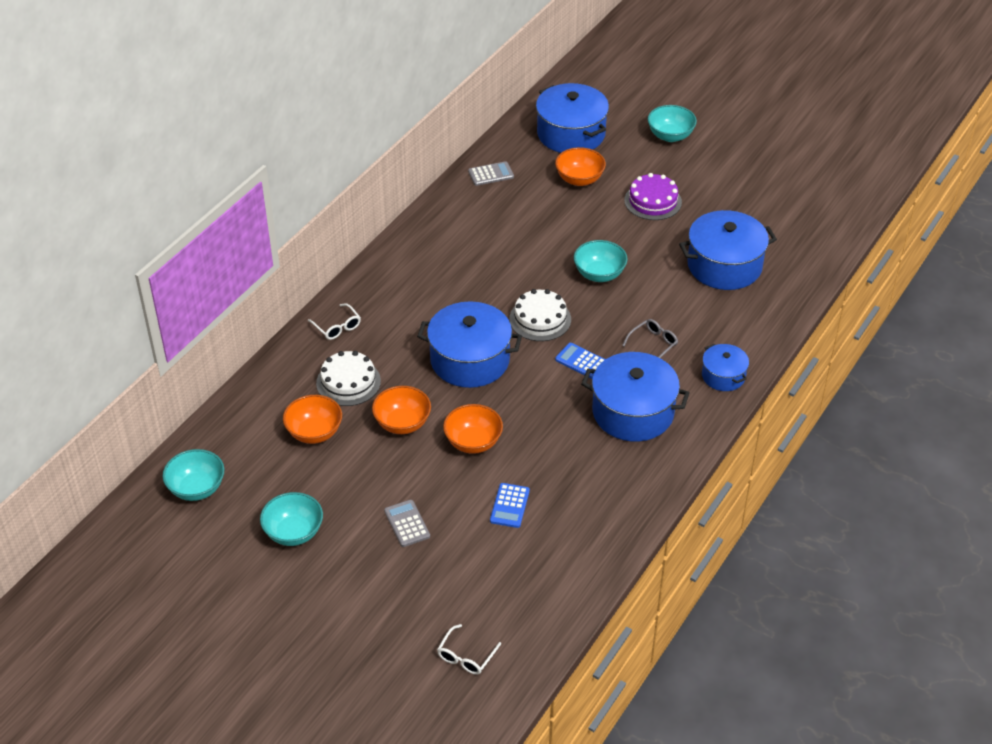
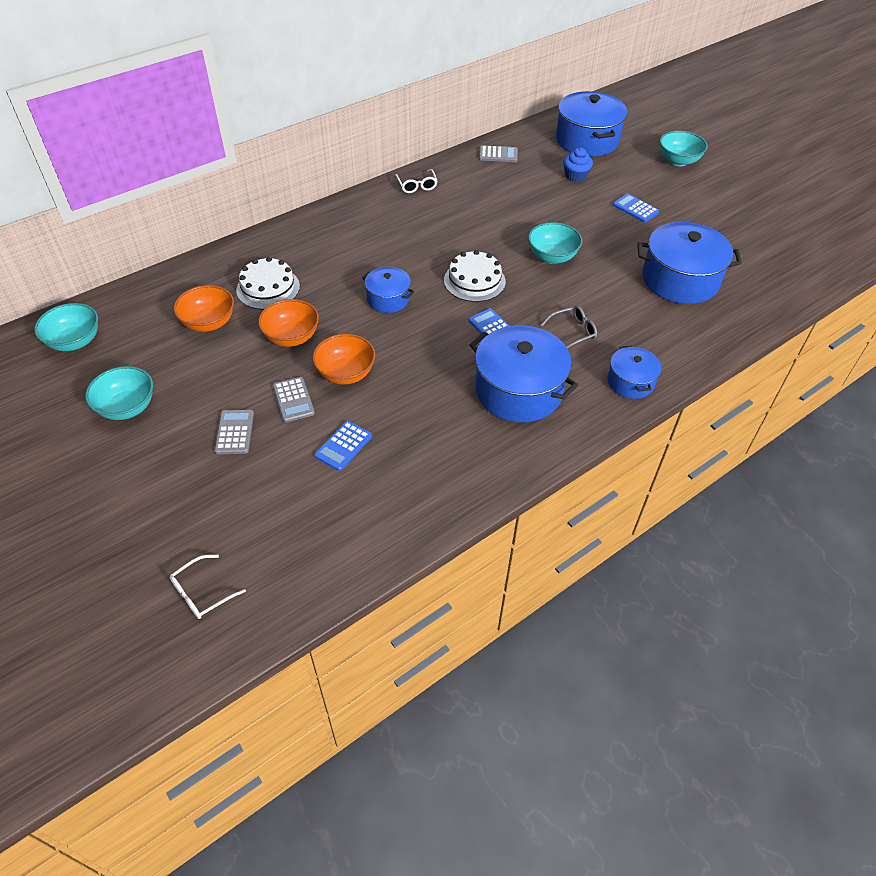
camera: 20 degrees right, 5 degrees up
white glasses [308,303,361,340] -> white glasses moved to [395,169,437,193]
blue pot [417,301,522,388] -> blue pot [362,267,414,313], size x0.55
orange bowl [555,147,606,186] -> blue cupcake [563,147,593,182]
purple cake [624,173,682,220] -> blue calculator [613,193,660,223]
none -> grey calculator [273,377,315,422]

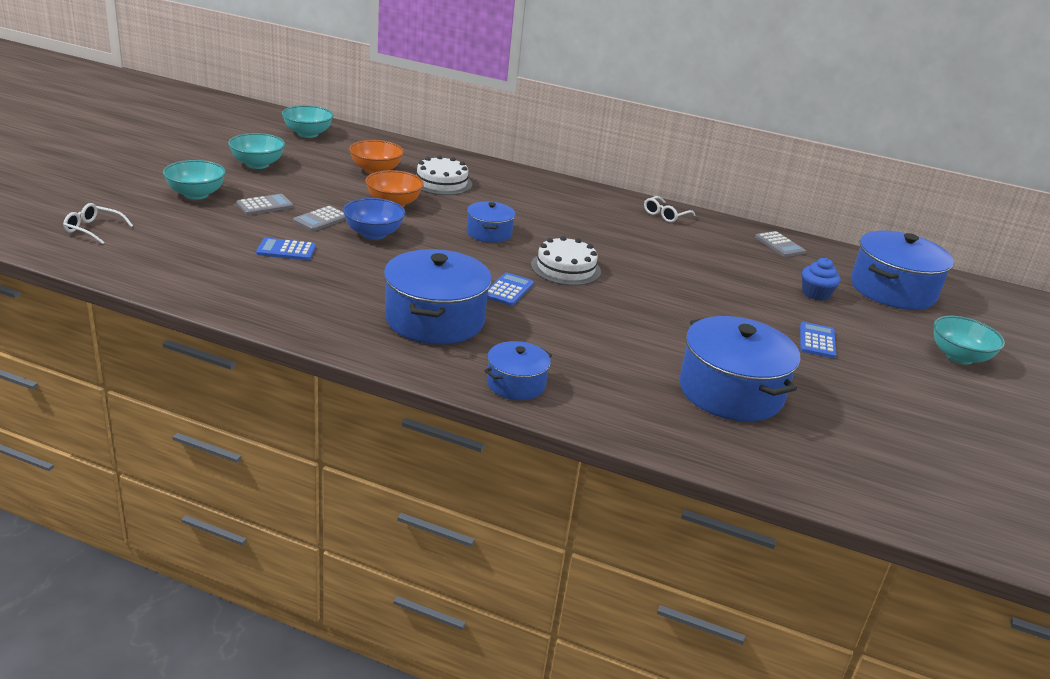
camera: 55 degrees right, 20 degrees down
orange bowl [313,334,375,385] -> blue bowl [343,198,405,240]
turquoise bowl [528,222,582,264] -> turquoise bowl moved to [163,160,226,199]
grey glasses [541,306,597,348] -> none

